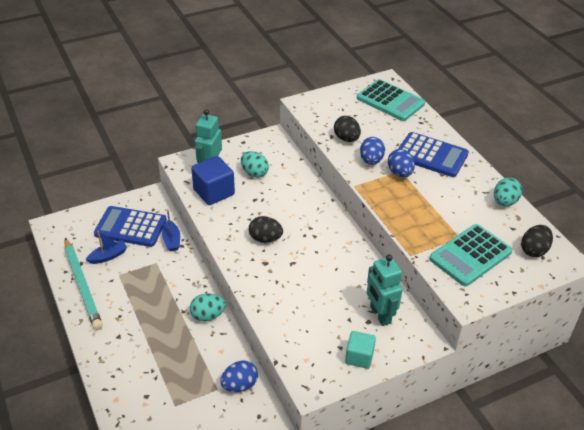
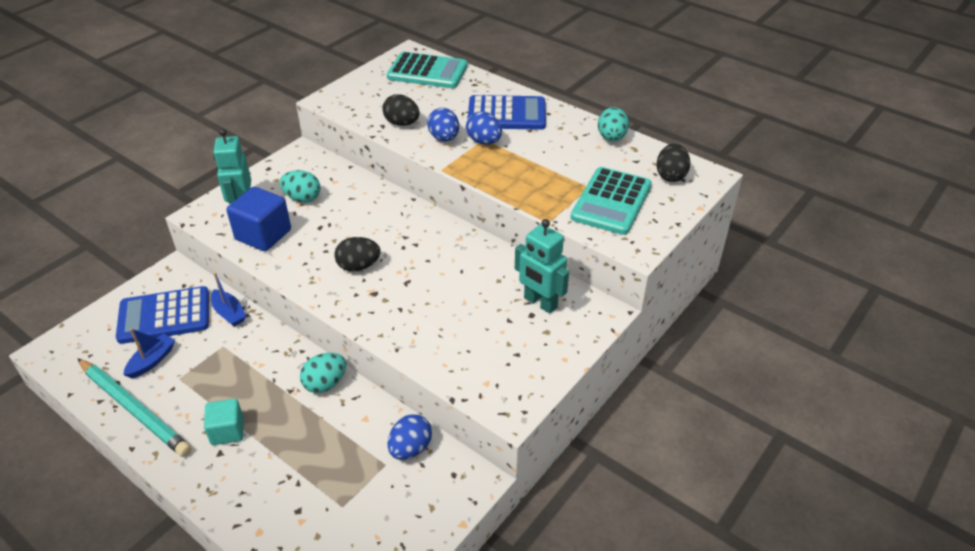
camera: 25 degrees left, 0 degrees up
turquoise cube [345,331,376,369] -> turquoise cube moved to [204,399,244,445]

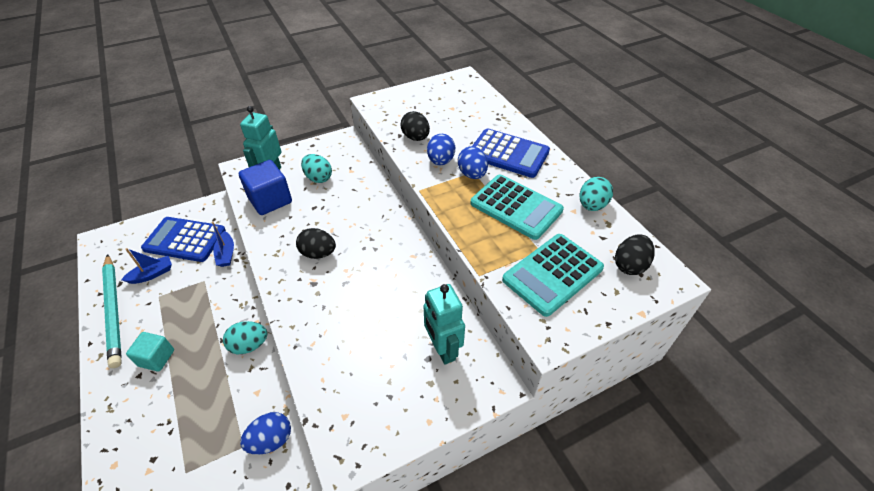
camera: 25 degrees right, 5 degrees up
turquoise calculator [387,52,468,88] -> turquoise calculator moved to [470,175,564,240]

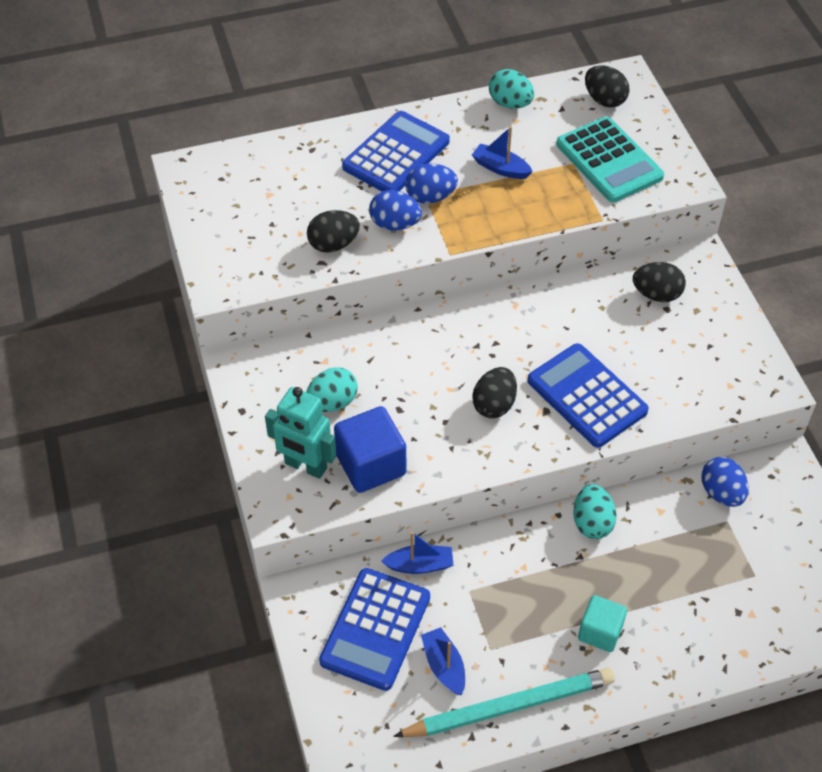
camera: 80 degrees left, 5 degrees up
turquoise robot [424,284,465,365] -> black egg [633,262,686,302]
turquoise calculator [470,175,564,240] -> blue boat [472,126,533,179]
none -> blue calculator [527,343,649,448]

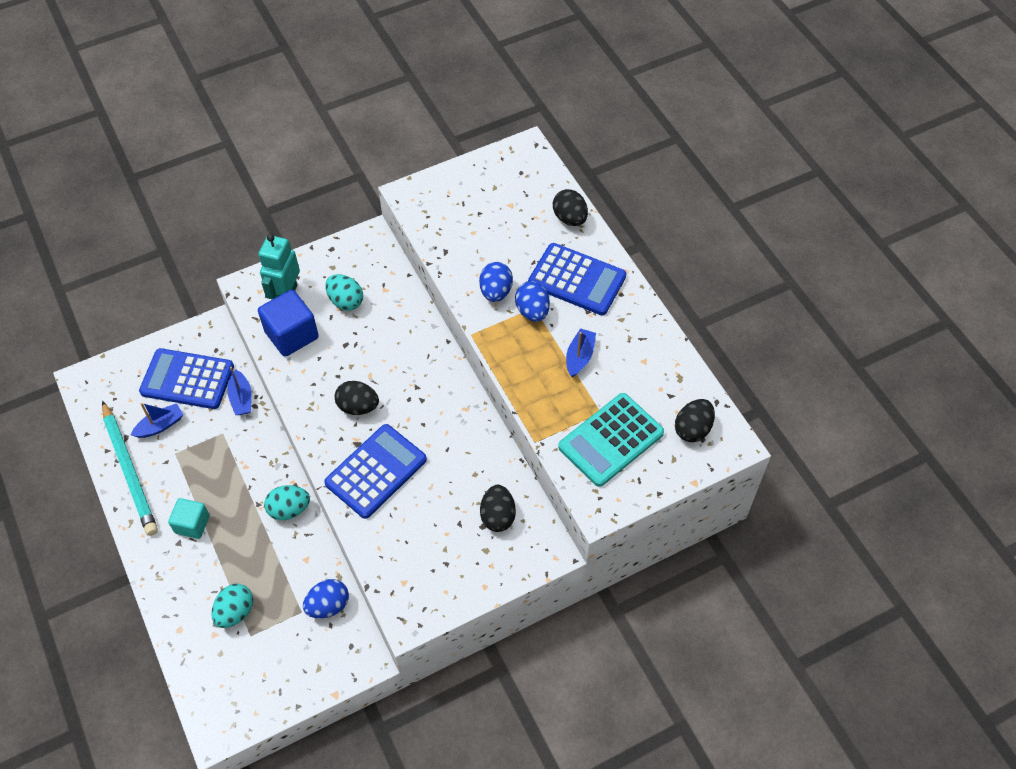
camera: 80 degrees right, 5 degrees up
black egg [307,210,360,253] -> black egg moved to [553,189,588,226]
turquoise egg [489,69,534,109] -> turquoise egg moved to [211,584,253,628]

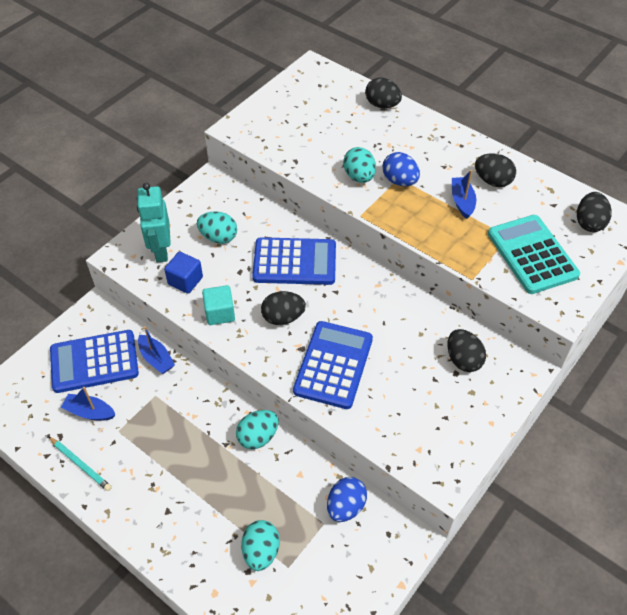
camera: 25 degrees left, 5 degrees down
turquoise pencil [102,401,158,536] -> turquoise pencil [48,436,112,491], size x0.52
blue boat [131,403,184,438] -> blue boat turned 105 degrees counterclockwise [61,387,116,420]
turquoise cube [168,498,210,539] -> turquoise cube moved to [202,285,235,325]
blue cube [258,290,319,357] -> blue cube [164,252,203,294], size x0.65
blue egg [479,262,513,302] -> turquoise egg [343,147,376,183]
blue calculator [528,243,627,315] -> blue calculator moved to [252,237,336,285]
turquoise calculator [558,393,664,487] -> turquoise calculator turned 135 degrees clockwise [488,215,580,294]
none -> black egg [475,153,516,187]

